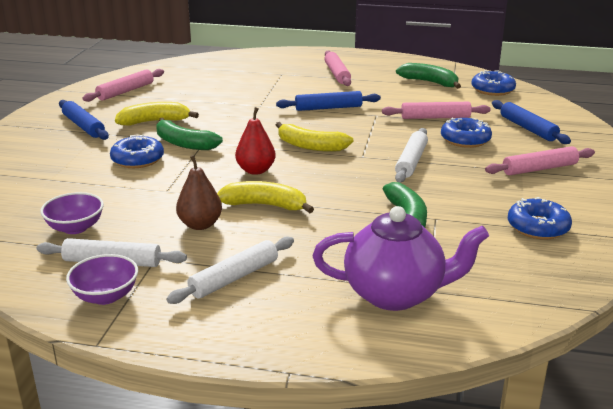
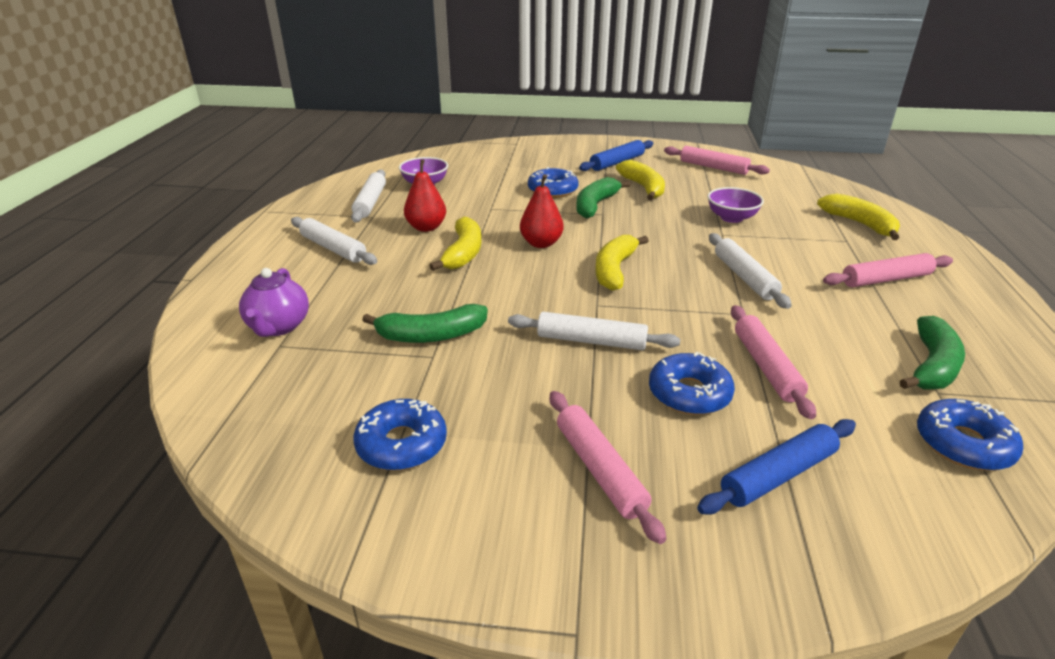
camera: 85 degrees right, 5 degrees up
purple bowl [66,254,138,305] -> purple bowl moved to [707,187,764,223]
brown pear [176,155,222,230] -> red pear [404,159,446,232]
blue rolling pin [276,91,381,111] -> white rolling pin [709,233,792,309]
purple teapot [313,206,489,311] -> purple teapot [239,268,309,337], size x0.64
none -> yellow banana [817,193,900,240]

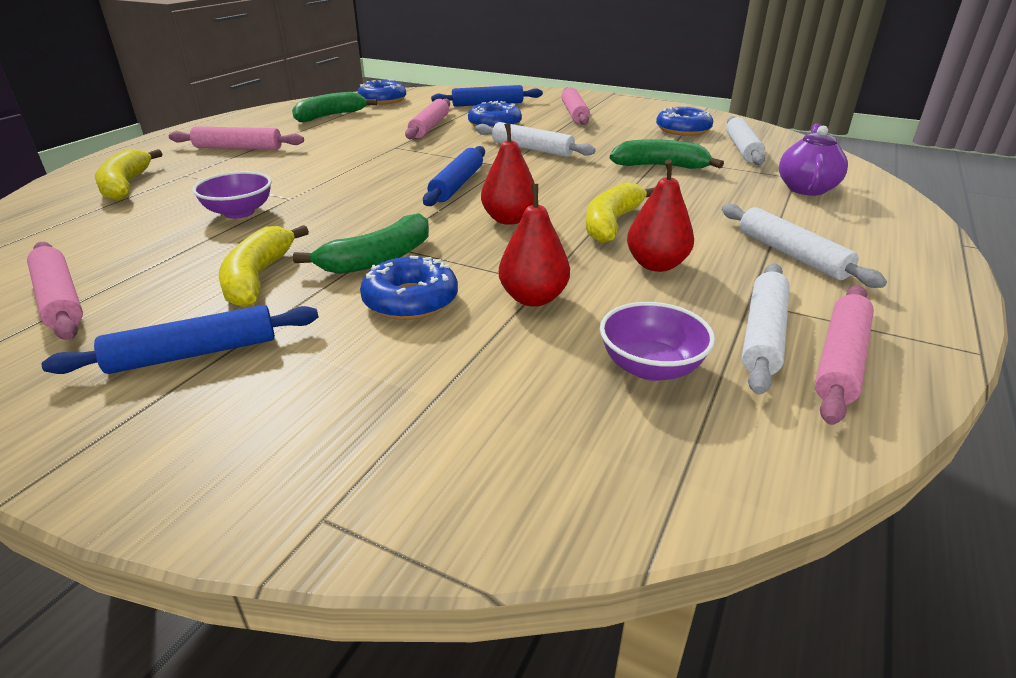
camera: 160 degrees left, 0 degrees up
yellow banana [595,235,649,291] -> blue rolling pin [423,146,485,206]
white rolling pin [709,233,792,309] -> white rolling pin moved to [726,116,765,165]
none -> red pear [499,184,570,307]
none -> pink rolling pin [815,286,874,425]

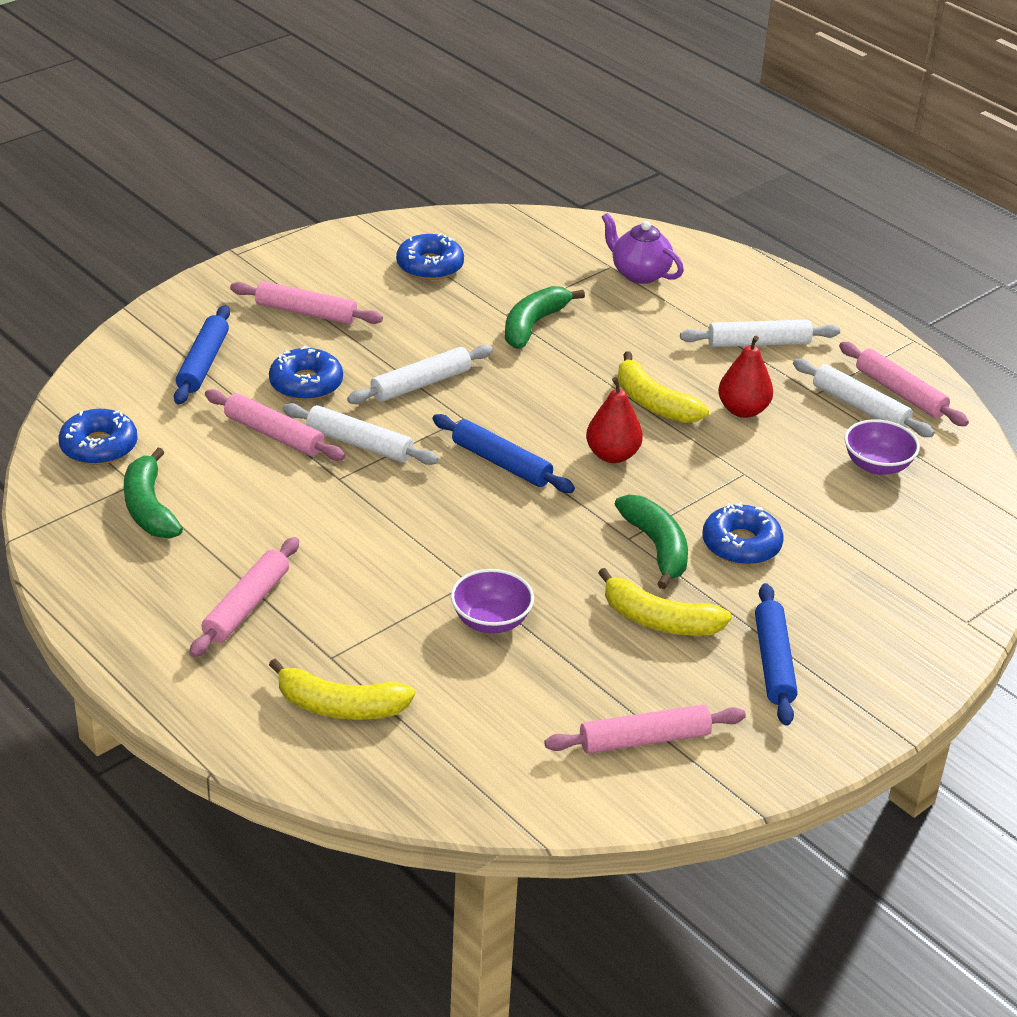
camera: 70 degrees left, 5 degrees up
red pear [499,184,570,307] -> none
white rolling pin [726,116,765,165] -> white rolling pin moved to [282,403,439,465]

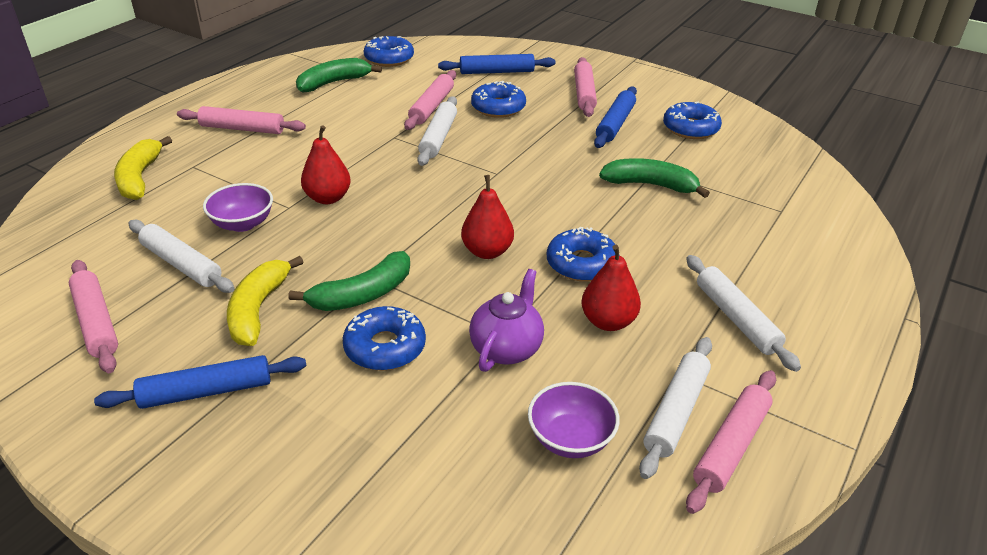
camera: 75 degrees right, 0 degrees up
white rolling pin [347,345,493,404] -> white rolling pin moved to [129,220,234,293]
blue rolling pin [432,414,575,493] -> blue rolling pin moved to [594,86,637,148]
purple teapot [602,213,684,284] -> purple teapot moved to [469,269,544,372]
yellow banana [618,351,709,423] -> blue donut [547,227,615,282]
none -> red pear [301,125,351,204]

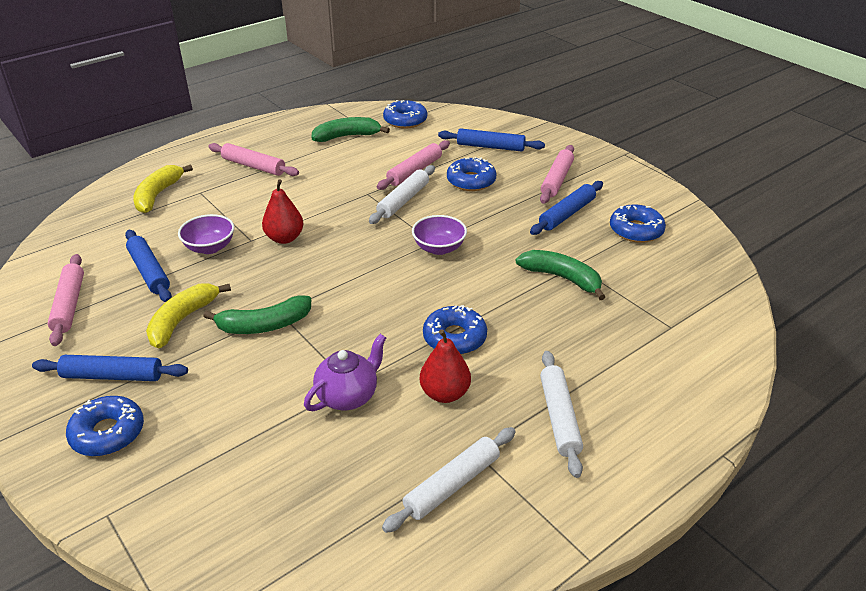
camera: 20 degrees right, 0 degrees up
white rolling pin [129,220,234,293] -> blue rolling pin [125,230,172,302]
blue donut [343,306,426,371] -> blue donut moved to [66,396,144,456]
red pear [461,175,514,259] -> none
purple bowl [528,382,620,458] -> purple bowl moved to [412,215,467,255]
pink rolling pin [686,370,776,514] -> none

